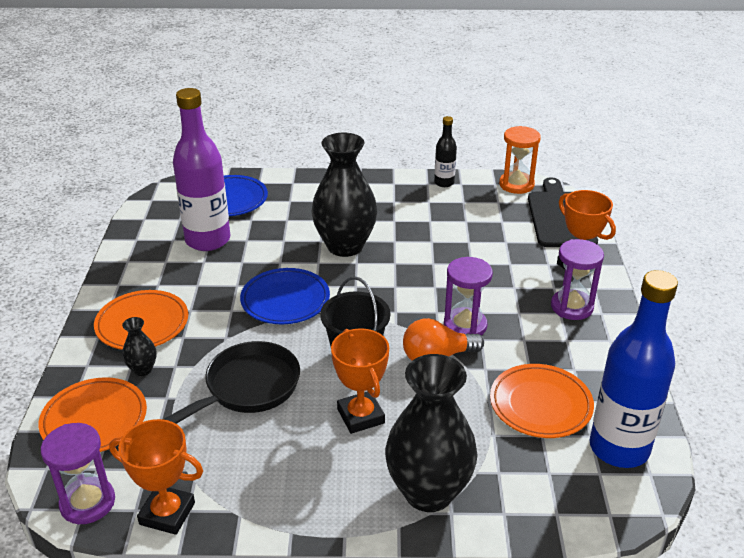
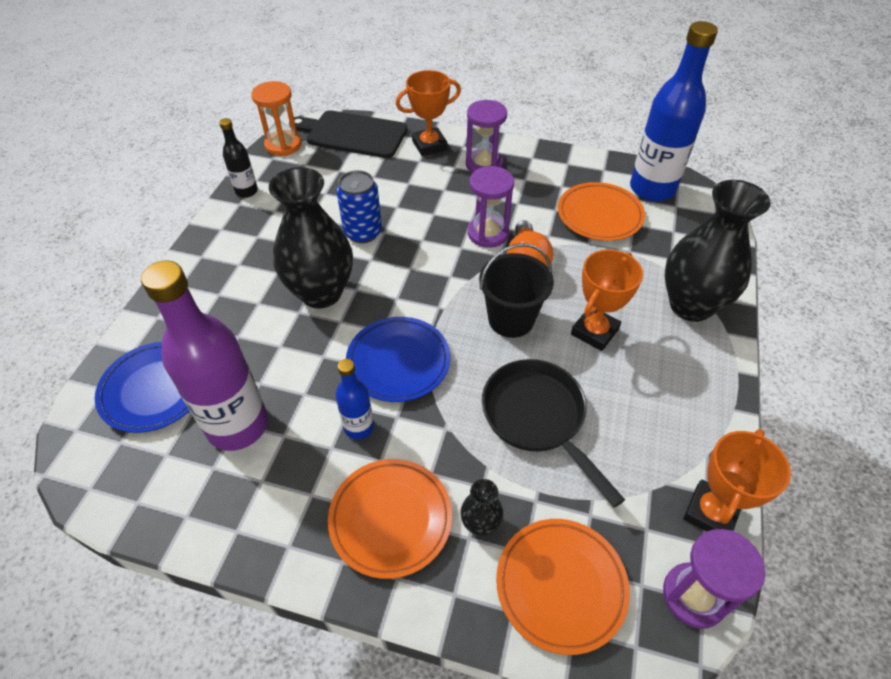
camera: 75 degrees left, 15 degrees up
orange trophy [331,328,389,434] -> orange trophy turned 45 degrees counterclockwise [571,249,643,351]
none -> blue bottle [335,359,374,439]
none -> blue can [337,170,382,243]

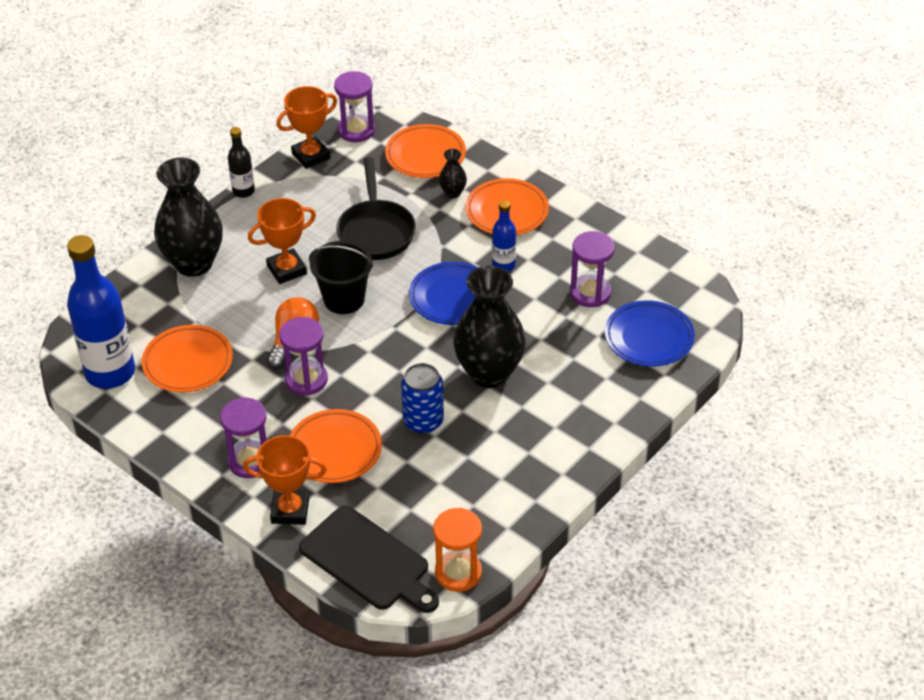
camera: 155 degrees left, 5 degrees down
purple bottle [141,261,268,451] -> purple hourglass [570,231,615,307]
black bottle [219,118,258,198] -> black bottle moved to [228,127,255,198]
none -> orange plate [290,409,382,483]

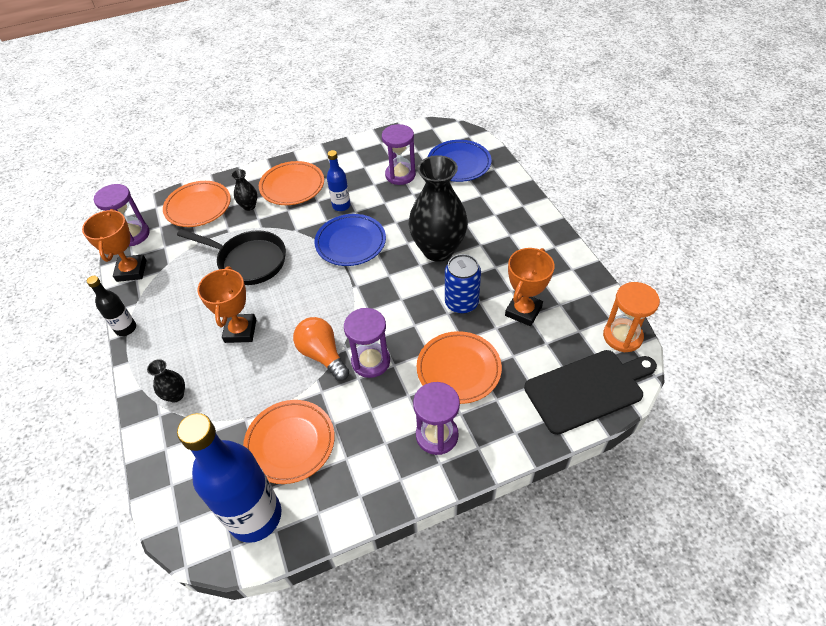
camera: 60 degrees left, 5 degrees up
black vase [154,158,223,277] -> black vase [147,359,185,402], size x0.43
orange trophy [243,435,327,525] -> orange trophy moved to [505,248,555,326]
black bucket [309,241,373,314] -> none

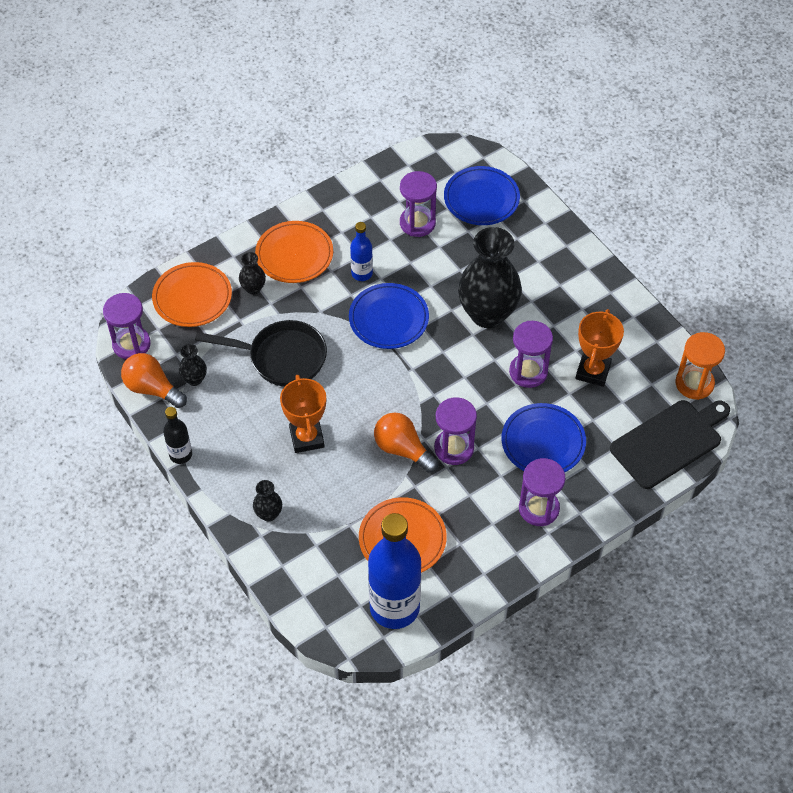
camera: 15 degrees left, 5 degrees up
orange trophy [82,209,146,282] -> orange light bulb [121,353,187,408]
orange plate [417,331,502,404] -> blue plate [502,403,586,472]
blue can [445,254,481,314] -> purple hourglass [509,321,553,388]
none -> black vase [179,344,207,386]

